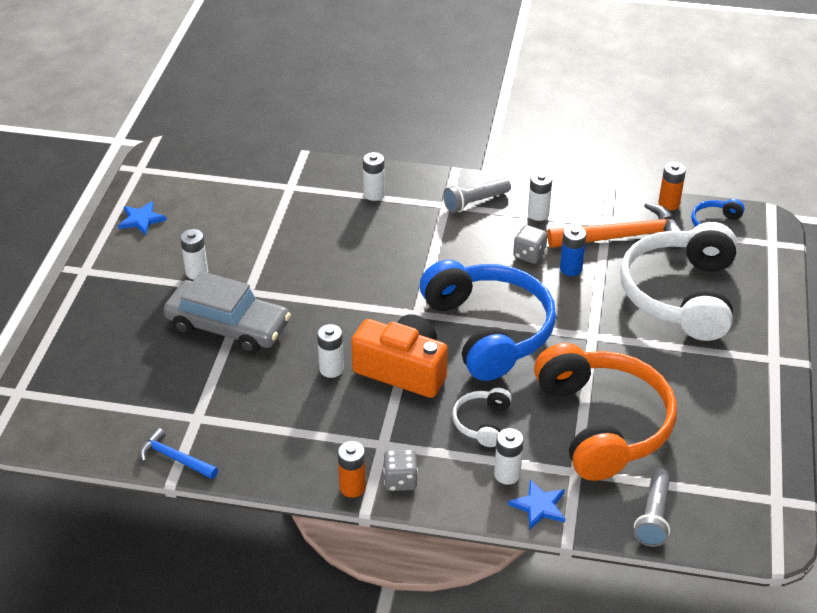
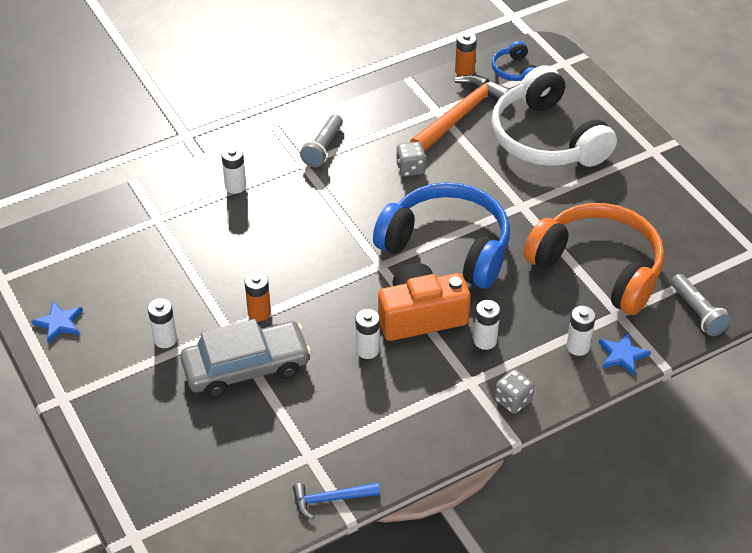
camera: 40 degrees left, 5 degrees up
orange battery [338,441,366,498] -> orange battery moved to [245,272,271,321]
white headphones [452,388,512,447] -> none
white battery [528,172,552,221] -> white battery moved to [474,300,500,350]
blue battery [560,225,586,276] -> none

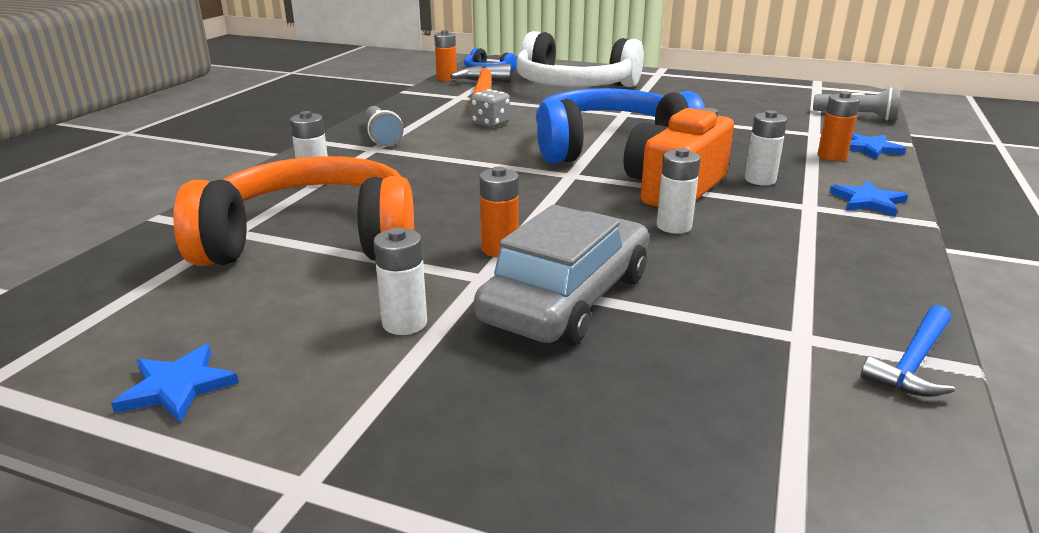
camera: 40 degrees left, 20 degrees down
grey dice [495,369,534,414] -> blue star [829,181,908,217]
orange headphones [524,203,665,315] -> orange headphones moved to [173,156,414,266]
white battery [566,306,596,356] -> orange battery [817,92,860,161]

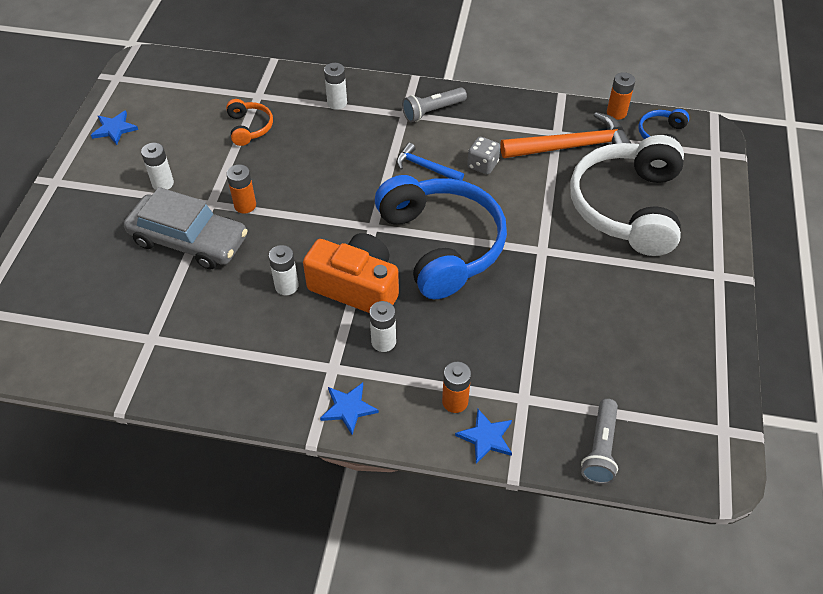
camera: 80 degrees right, 25 degrees up
orange headphones [173,156,414,266] -> orange headphones [226,99,273,146], size x0.44
blue hammer [861,305,955,397] -> blue hammer moved to [397,143,464,181]

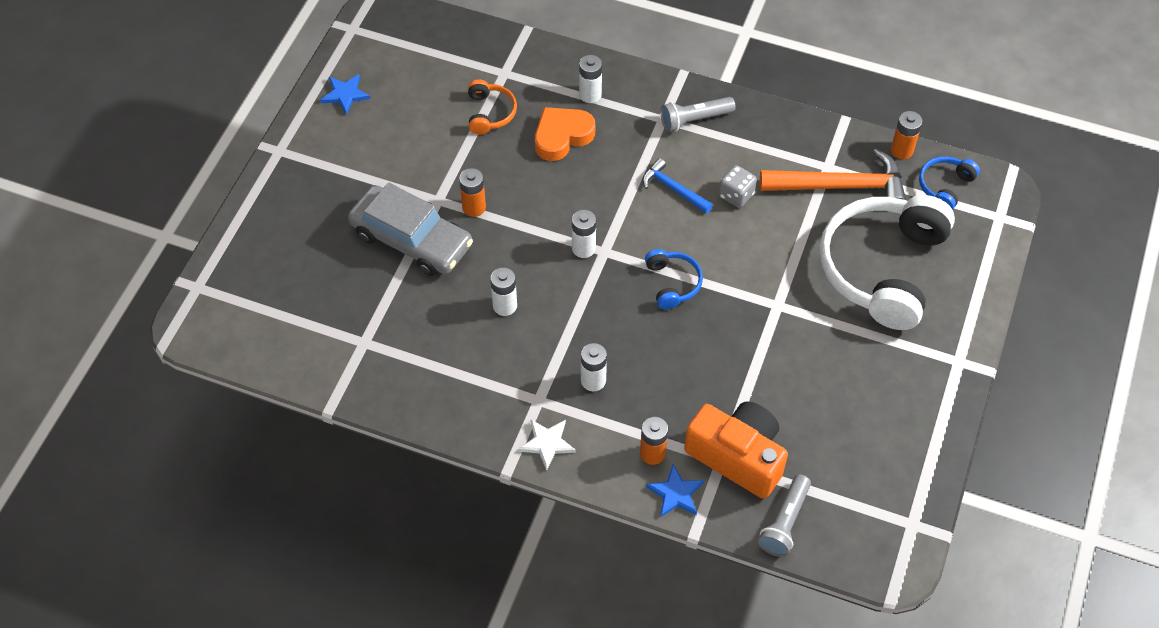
camera: 10 degrees right, 5 degrees up
white battery [141,143,174,190] -> white battery moved to [572,210,596,258]
orange camera [303,233,399,313] -> orange camera moved to [684,401,788,499]
blue star [320,383,379,435] -> white star [518,419,576,471]
blue headphones [375,175,507,299] -> blue headphones [645,249,703,309], size x0.44
none -> orange heart [535,107,595,161]

